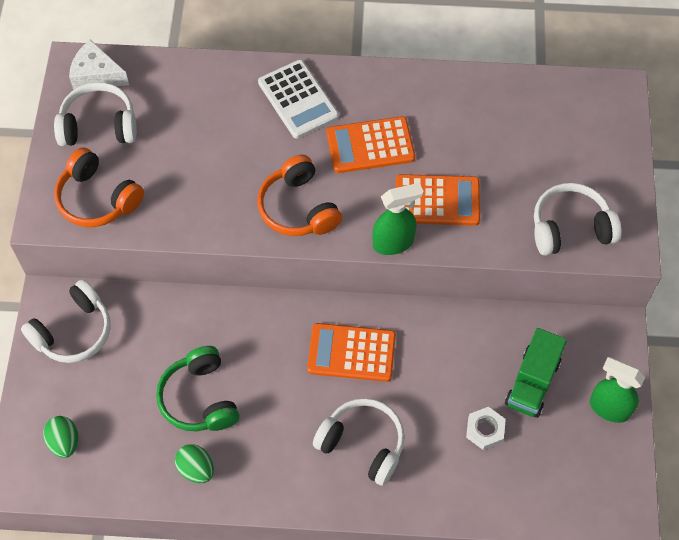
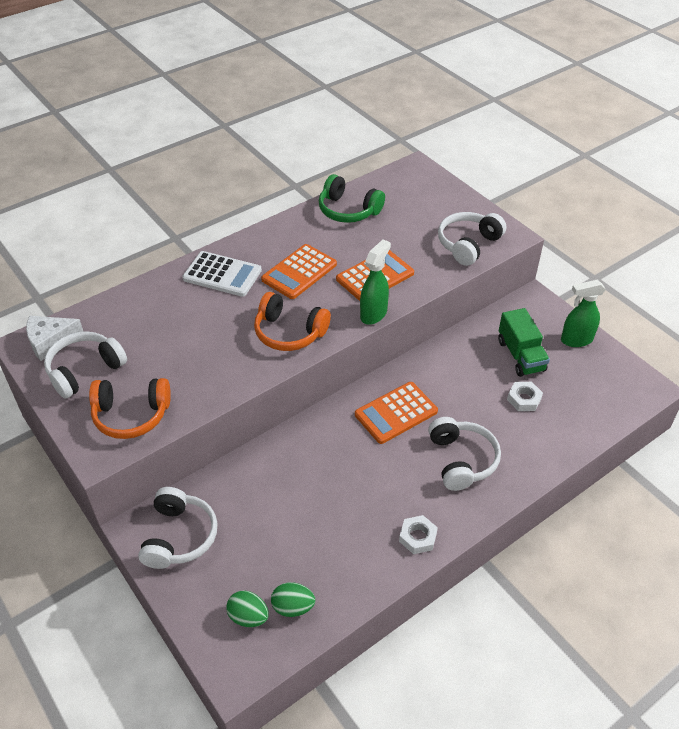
camera: 40 degrees left, 15 degrees down
green headphones [156,346,239,431] -> green headphones moved to [319,174,385,223]
green egg [175,444,214,483] -> green egg moved to [271,582,315,617]
white headphones [313,398,405,486] -> white headphones turned 90 degrees clockwise [428,417,501,491]
none -> white nut [399,515,438,554]

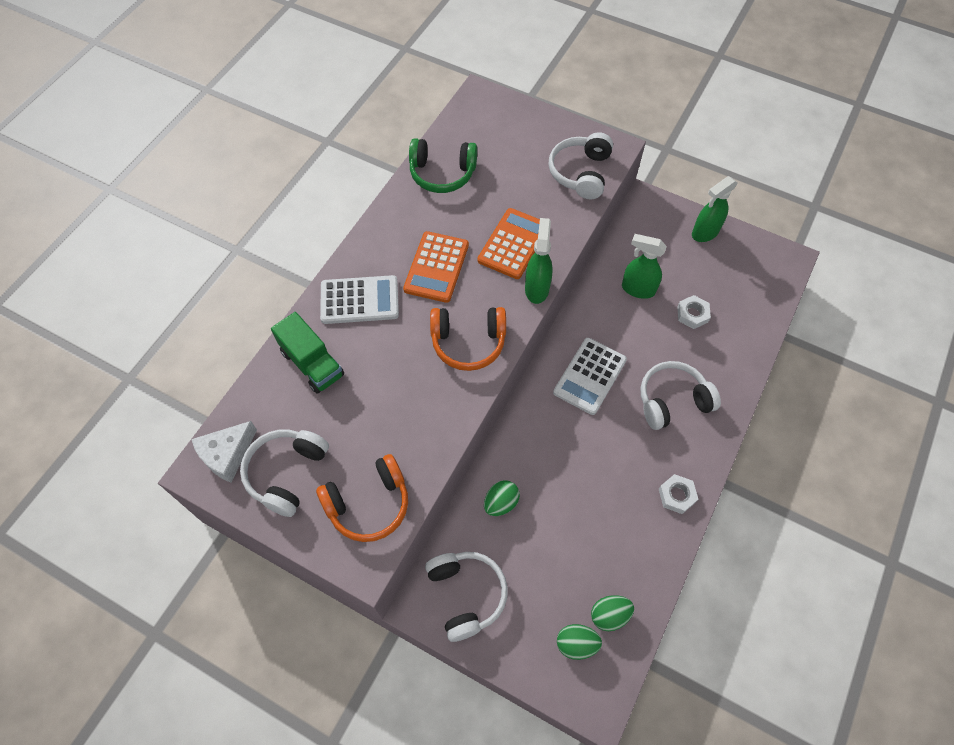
camera: 25 degrees left, 15 degrees up
orange calculator [355,382,438,444] -> white calculator [553,338,627,415]
white headphones [428,417,501,491] -> white headphones turned 75 degrees counterclockwise [640,361,721,430]
green truck [498,308,550,377] -> green truck moved to [271,312,344,394]
none -> green egg [484,480,520,516]
none -> green spray bottle [622,234,667,299]

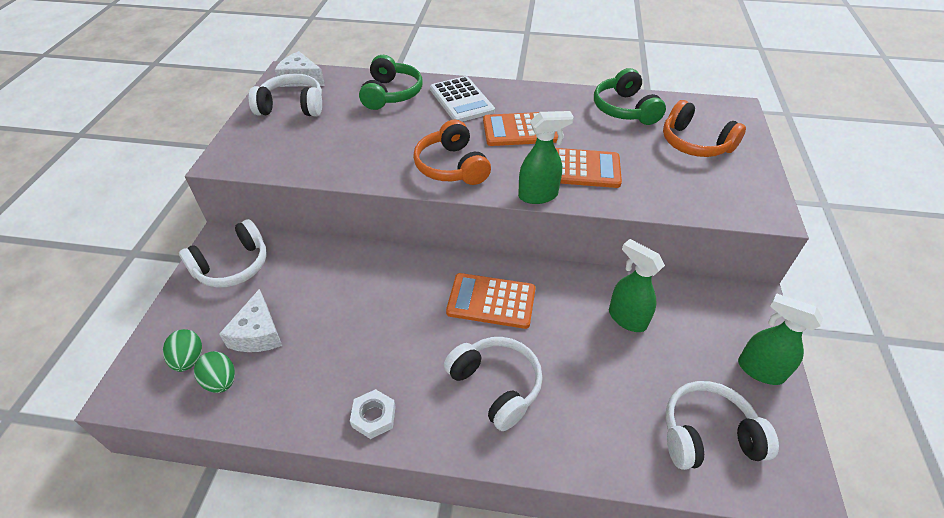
camera: 70 degrees right, 15 degrees down
green truck [271,312,344,394] -> green headphones [359,55,423,110]
orange headphones [316,454,408,542] -> orange headphones moved to [663,100,746,157]
green egg [484,480,520,516] -> none
white headphones [549,132,613,199] -> white headphones moved to [665,381,779,470]
white calculator [553,338,627,415] -> orange calculator [446,273,536,329]
green spray bottle [622,234,667,299] -> green spray bottle turned 45 degrees counterclockwise [609,239,665,332]
white nut [677,295,711,329] -> none
none -> white cheese [219,289,282,352]

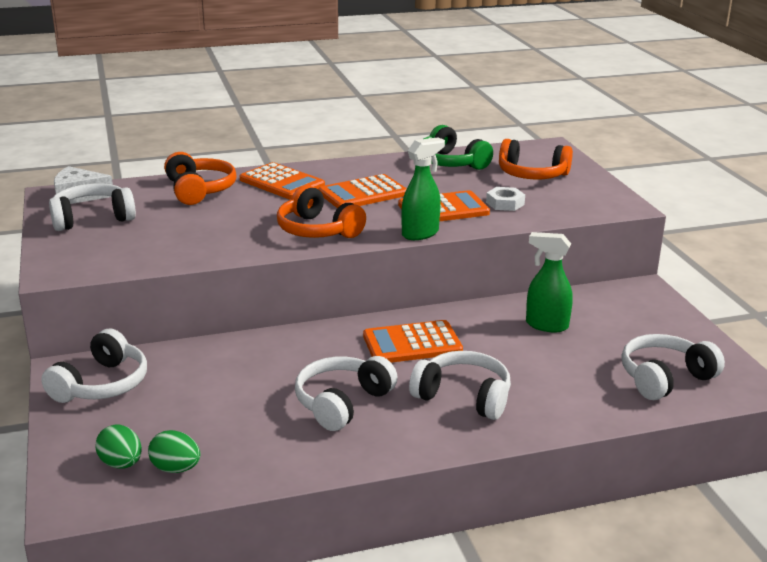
camera: 25 degrees left, 20 degrees down
white cheese [219,289,282,352] -> none
white nut [350,389,396,439] -> white nut moved to [486,187,525,211]
green headphones [359,55,423,110] -> orange headphones [164,152,237,205]
white calculator [430,76,495,122] -> orange calculator [240,162,325,200]
green spray bottle [738,293,823,385] -> none
none -> white headphones [295,356,398,431]

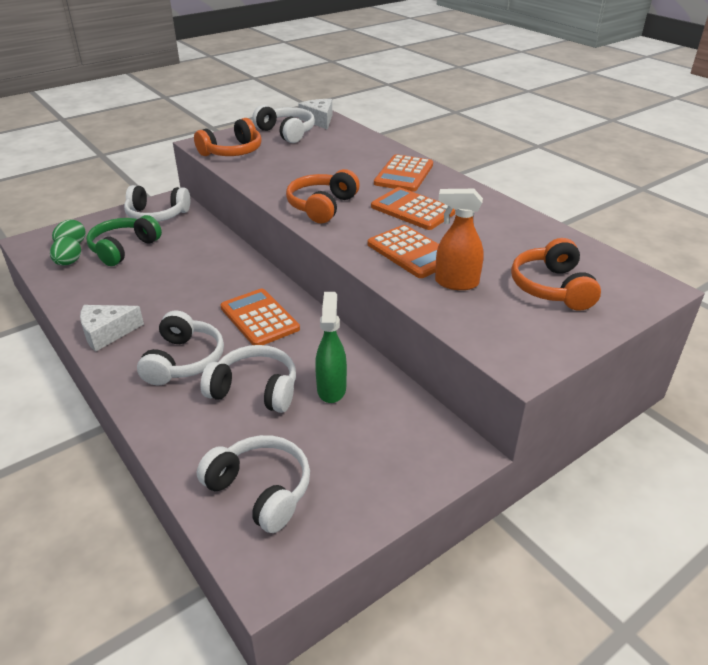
camera: 70 degrees right, 10 degrees up
orange headphones [164,152,237,205] -> orange headphones moved to [194,118,262,156]
white headphones [295,356,398,431] -> white headphones moved to [200,345,296,413]
green spray bottle [401,137,445,240] -> none
green headphones [423,125,493,170] -> green headphones moved to [86,215,162,266]
white nut [486,187,525,211] -> orange spray bottle [435,189,484,290]
none -> white cheese [80,305,144,352]

